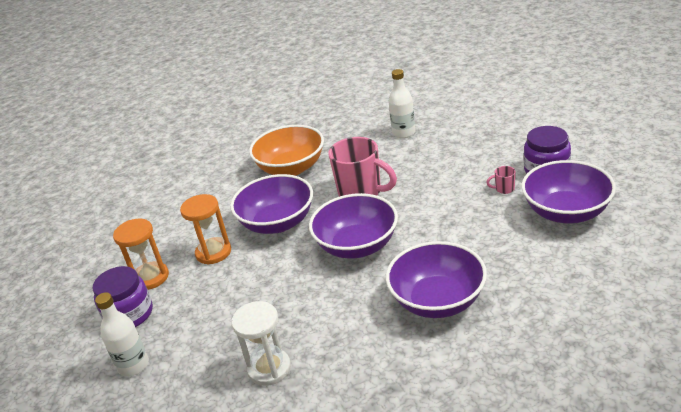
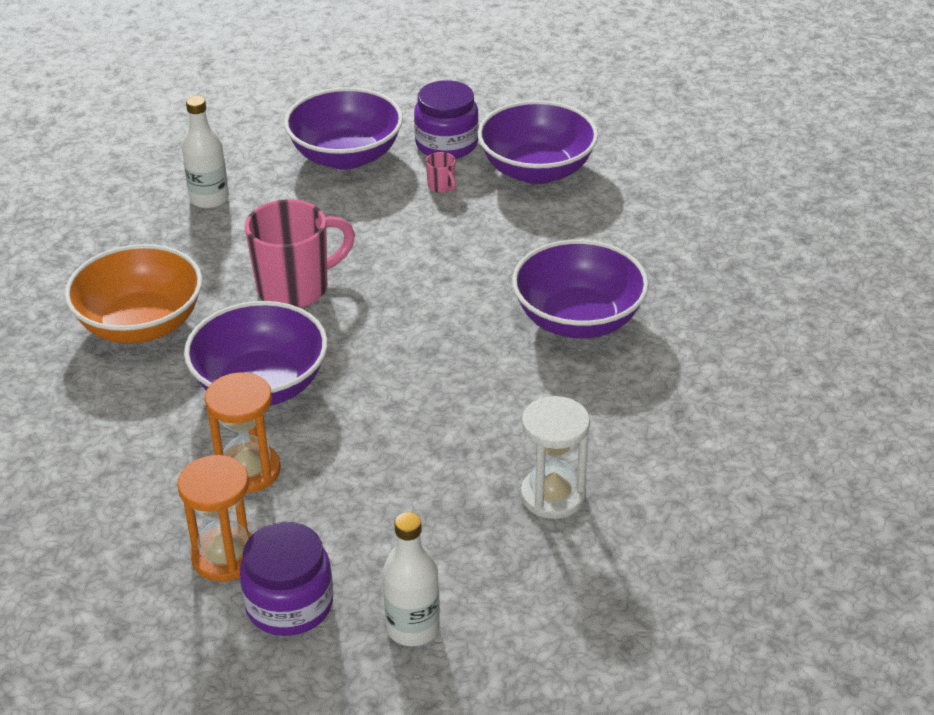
camera: 65 degrees left, 5 degrees up
purple bowl [309,193,398,259] -> purple bowl moved to [284,87,403,170]
pink mug [486,166,516,194] -> pink mug turned 60 degrees counterclockwise [426,152,456,193]

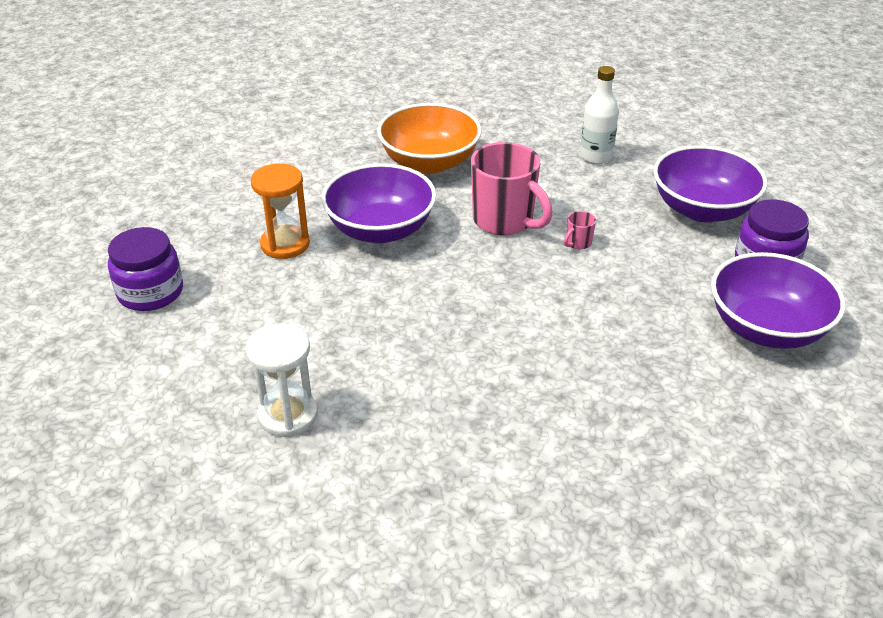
camera: 75 degrees right, 0 degrees up
orange hourglass [177,455,253,582] -> none
white bottle [383,512,440,646] -> none
pink mug [426,152,456,193] -> pink mug moved to [564,211,596,250]
purple bowl [512,240,649,338] -> none

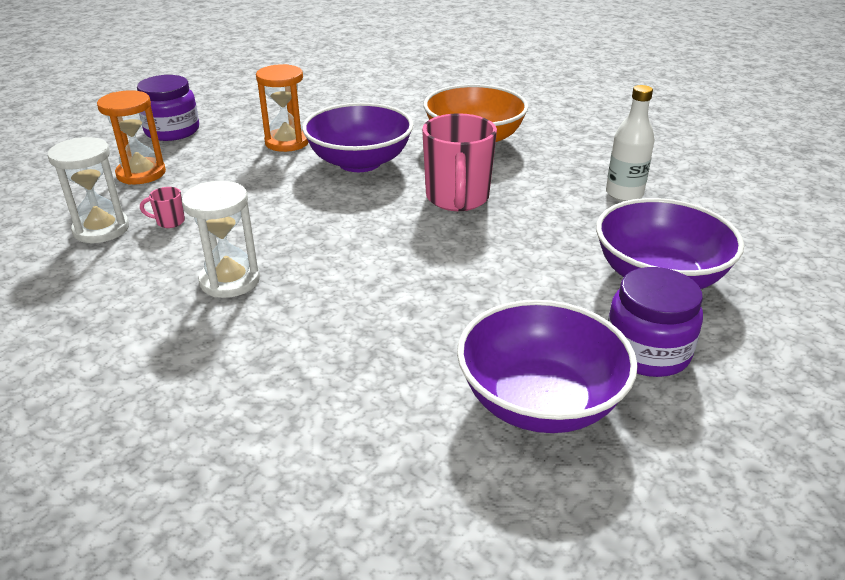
camera: 45 degrees right, 5 degrees down
pink mug [564,211,596,250] -> pink mug moved to [140,187,185,228]
none -> orange hourglass [97,90,166,185]
none -> white hourglass [182,181,260,298]

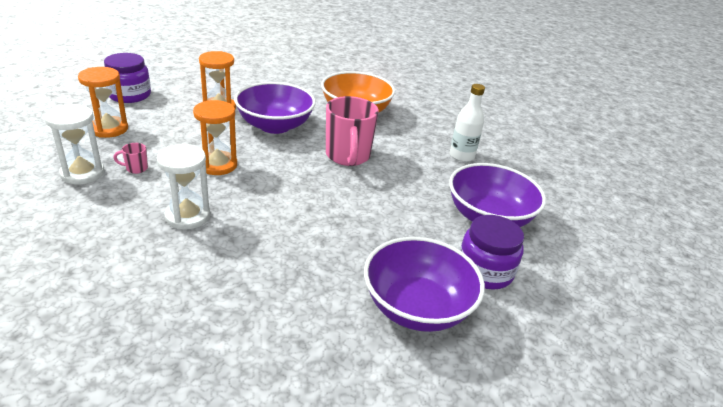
camera: 10 degrees left, 0 degrees up
none -> orange hourglass [193,100,237,175]

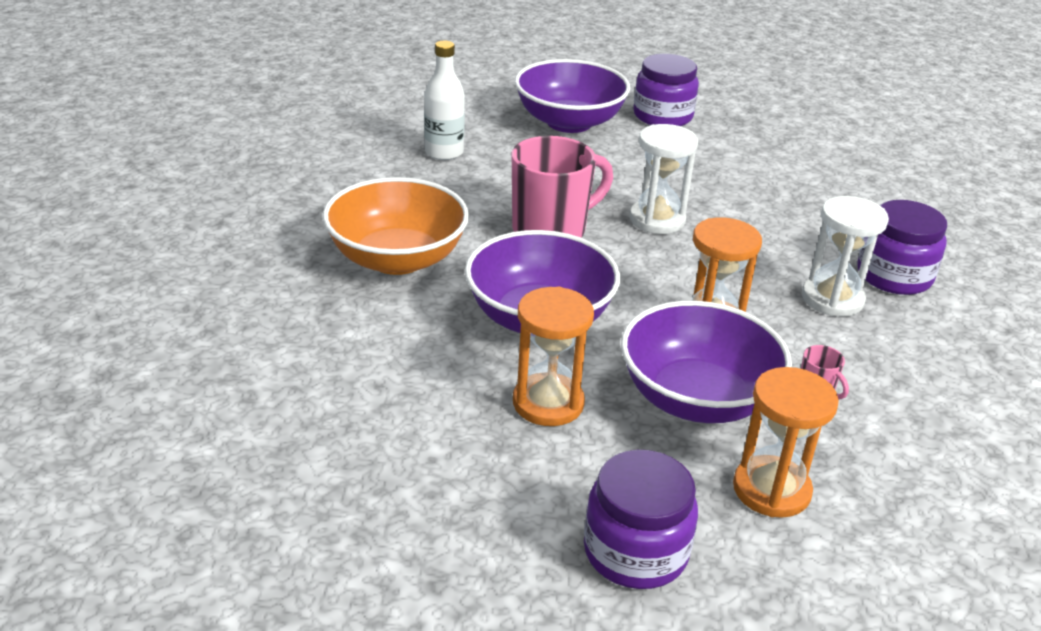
camera: 115 degrees left, 0 degrees up
white hourglass [45,104,105,184] -> white hourglass moved to [630,124,698,234]
purple bowl [364,237,485,332] -> purple bowl moved to [621,301,792,423]
none -> purple jar [857,200,947,295]

